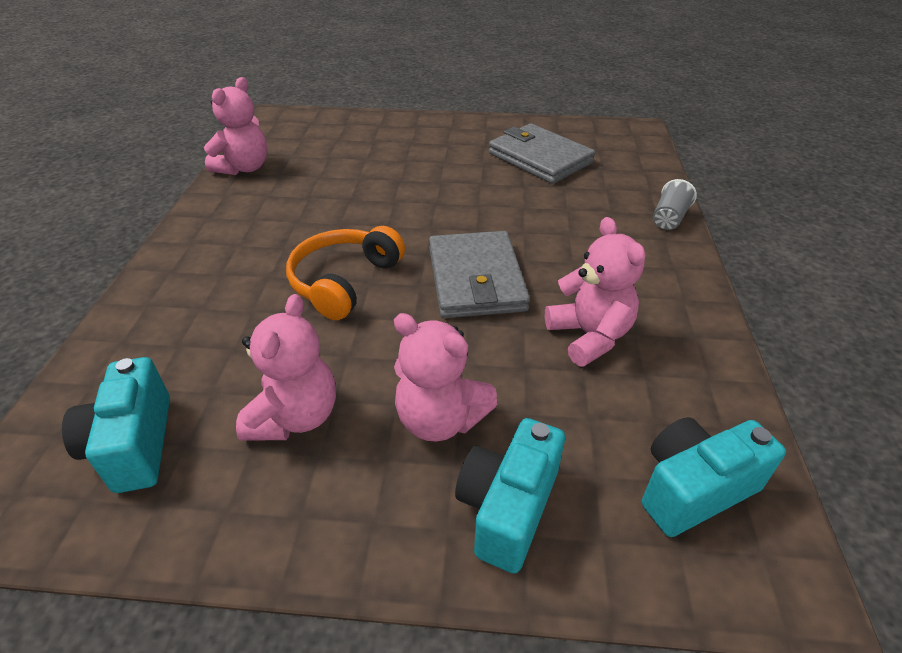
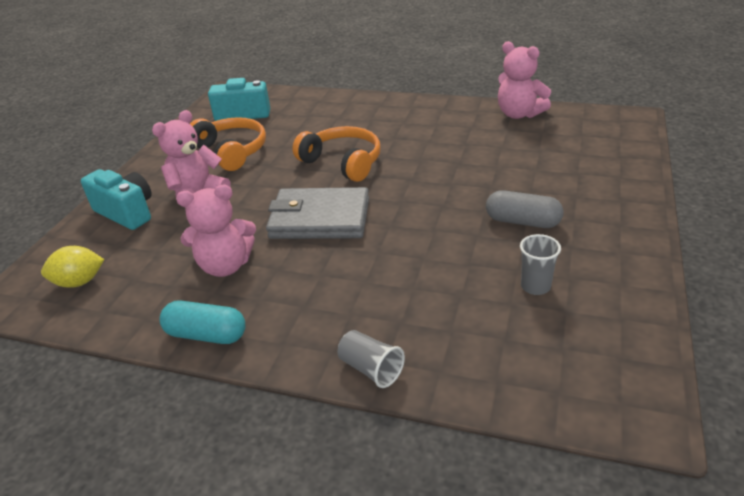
camera: 105 degrees right, 5 degrees down
pink teddy bear [236,294,336,441] -> orange headphones [190,117,266,171]
grey wallet [489,124,595,184] -> grey cup [520,234,561,295]
turquoise camera [642,417,786,537] -> yellow lemon [41,246,105,288]
none -> turquoise capsule [159,300,245,344]
none -> grey capsule [486,190,563,228]

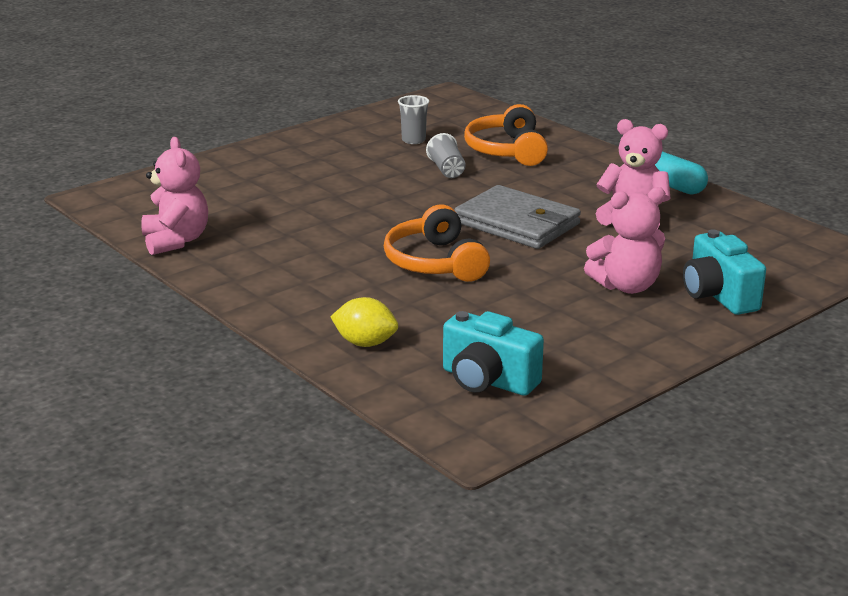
camera: 150 degrees left, 10 degrees down
yellow lemon [41,246,105,288] -> yellow lemon moved to [330,297,398,347]
orange headphones [190,117,266,171] -> orange headphones moved to [464,104,548,166]
grey cup [338,330,405,388] -> grey cup moved to [426,133,466,178]
grey capsule [486,190,563,228] -> none

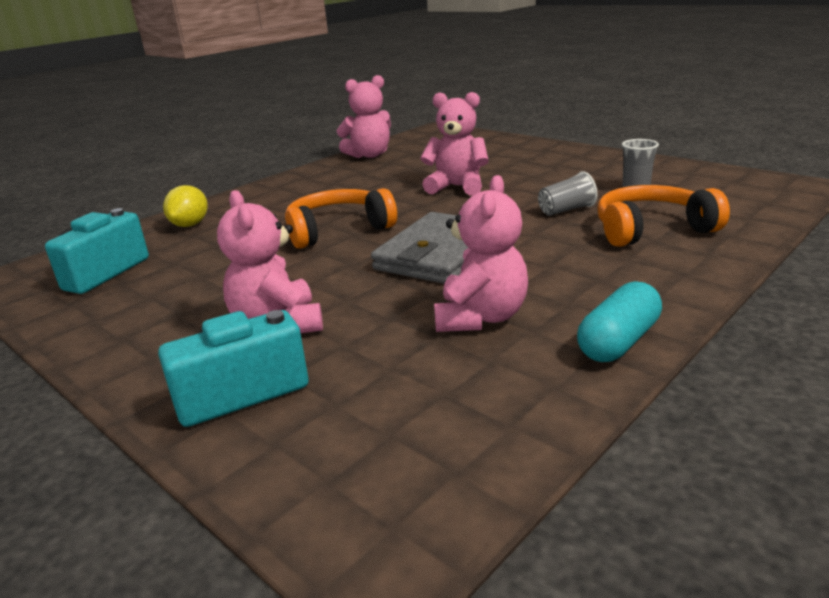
camera: 85 degrees right, 0 degrees up
none -> pink teddy bear [420,92,489,195]

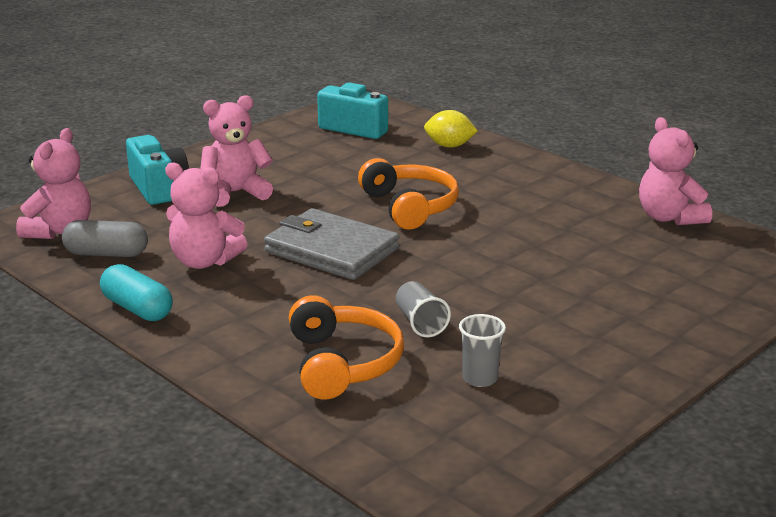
camera: 90 degrees right, 0 degrees up
pink teddy bear [420,92,489,195] -> pink teddy bear moved to [16,128,91,239]
none -> grey capsule [62,220,148,257]

